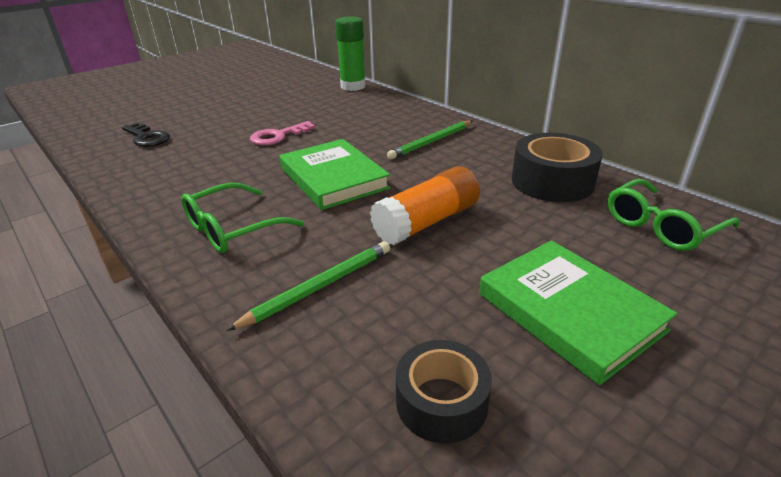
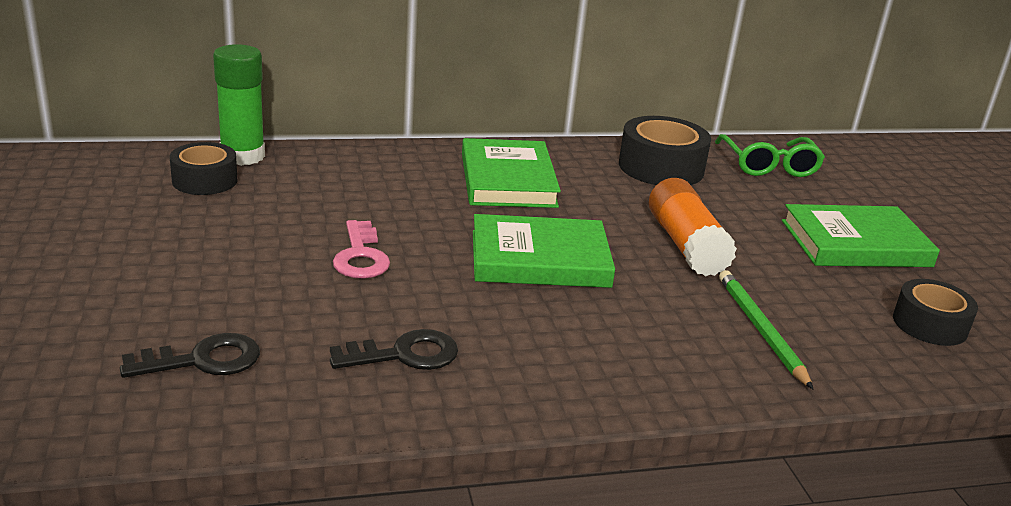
camera: 65 degrees left, 5 degrees down
green glasses [181,183,304,253] -> none
green pencil [387,121,472,159] -> green book [462,138,561,208]
none -> black tape [170,142,237,195]
none -> black key [330,329,458,370]

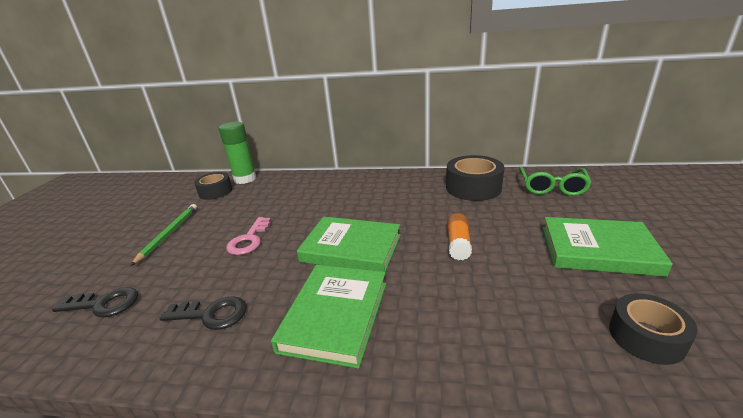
camera: 25 degrees right, 0 degrees up
green book [462,138,561,208] -> green book moved to [271,265,386,369]
orange glue stick [649,178,737,277] -> orange glue stick [447,213,472,260], size x0.64
green pencil [719,270,813,389] -> green pencil moved to [130,204,197,266]

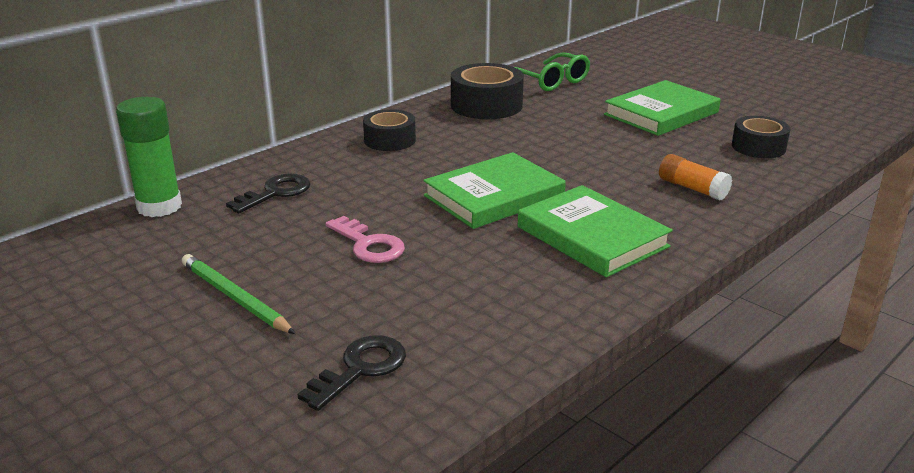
camera: 55 degrees left, 0 degrees up
black key [160,296,247,330] -> black key moved to [226,173,310,213]
black tape [194,172,232,200] -> black tape moved to [363,109,416,151]
orange glue stick [447,213,472,260] -> orange glue stick moved to [659,154,732,200]

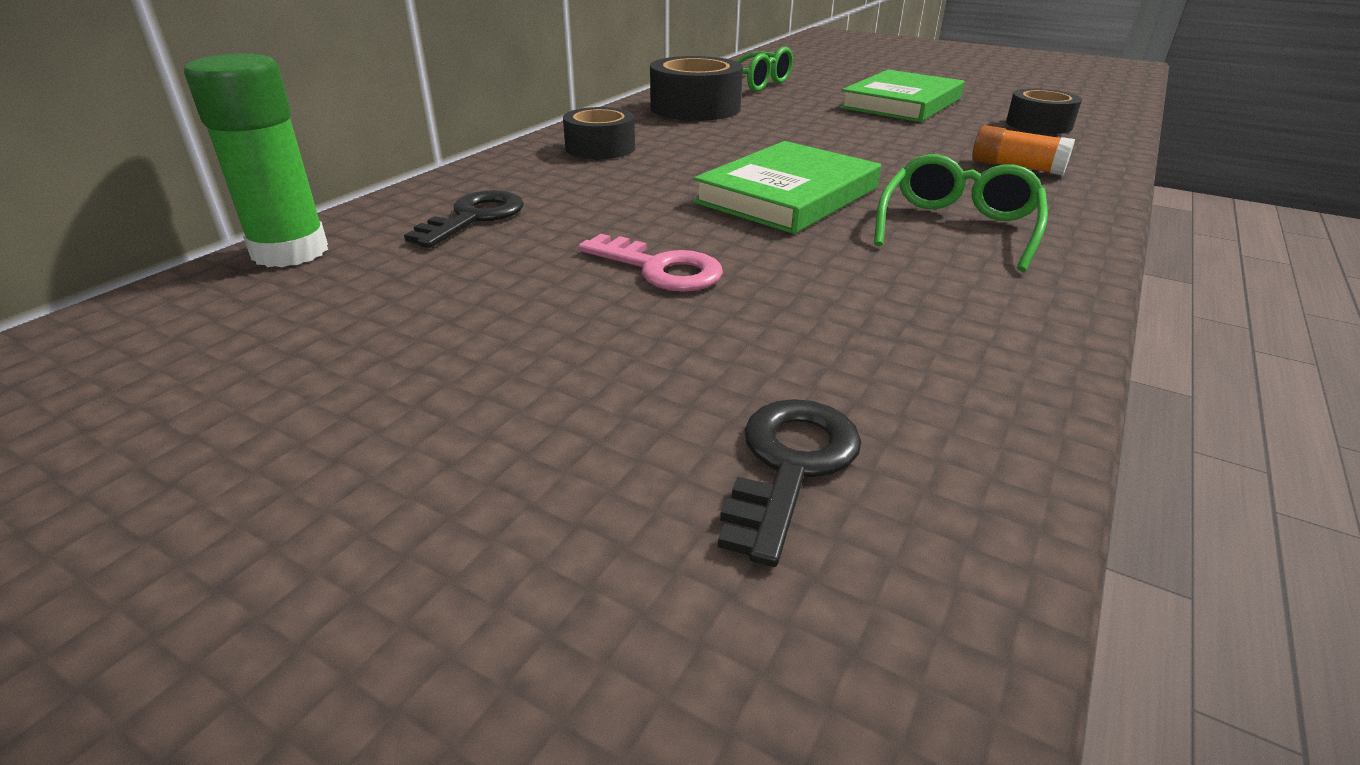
camera: 15 degrees left, 5 degrees up
green pencil [182,254,295,334] -> none
green book [518,185,673,277] -> green glasses [874,154,1048,272]

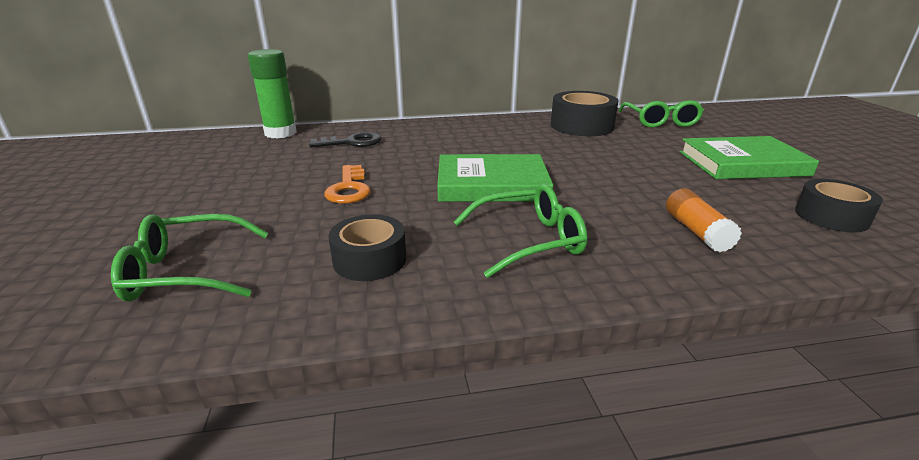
camera: 50 degrees right, 5 degrees down
black tape [563,107,635,159] -> black tape moved to [328,214,406,281]
pink key [578,234,723,292] -> orange key [324,165,371,204]
black key [718,399,861,567] -> green glasses [111,214,269,302]

